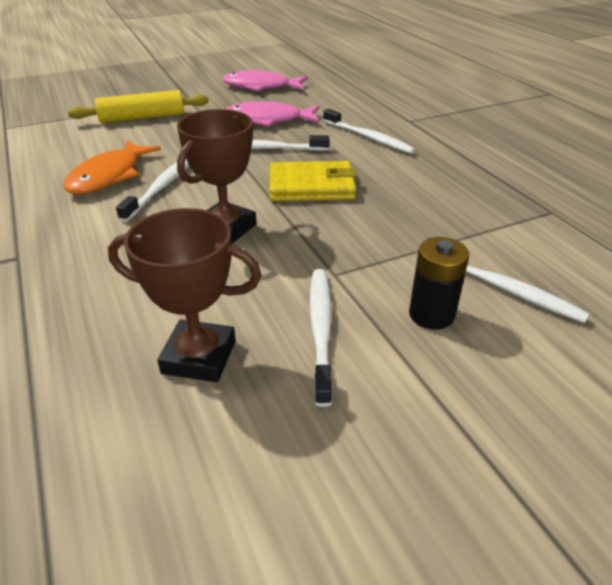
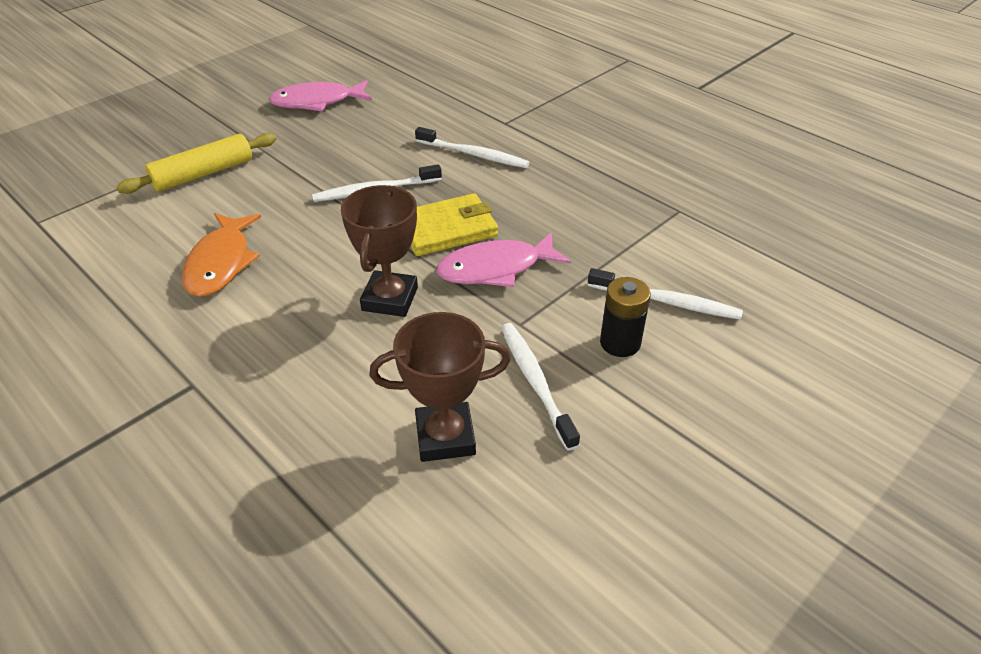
camera: 20 degrees left, 5 degrees up
white toothbrush [116,159,189,222] -> none
pink fish [226,101,319,126] -> pink fish moved to [436,232,571,287]

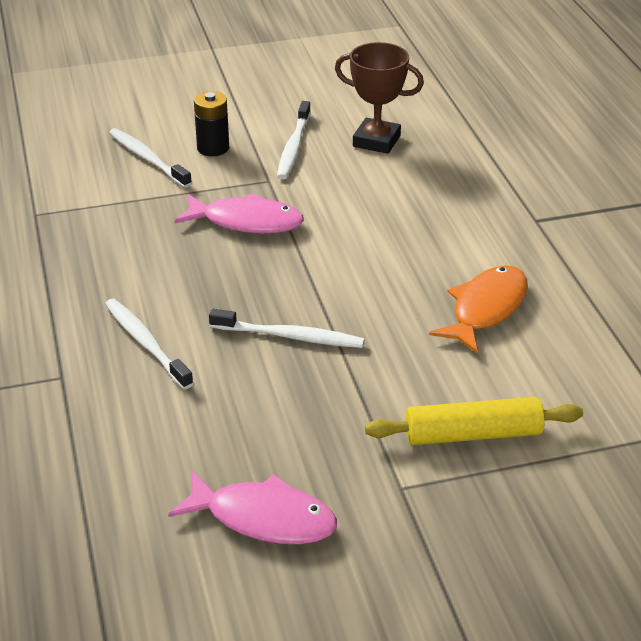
camera: 150 degrees left, 5 degrees down
brown trophy [341,185,418,317] -> none
yellow wallet [411,193,498,256] -> none

